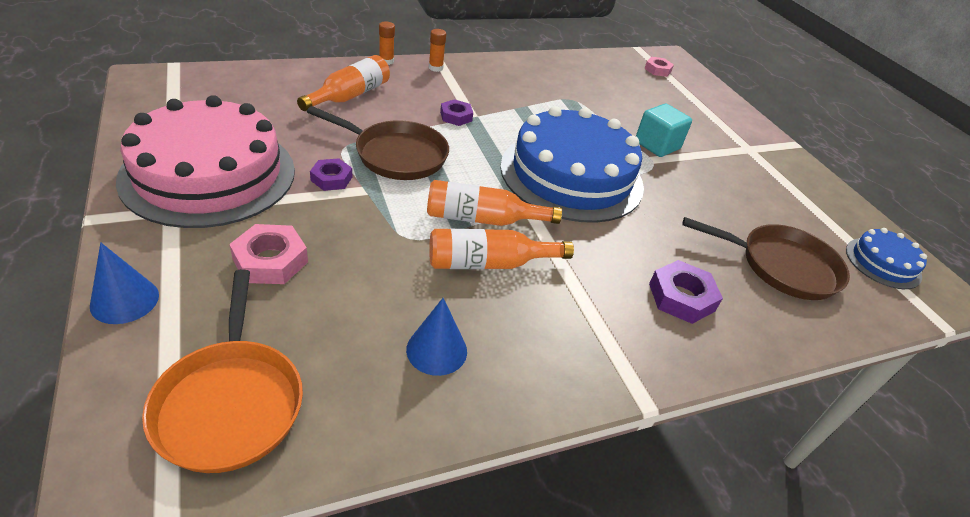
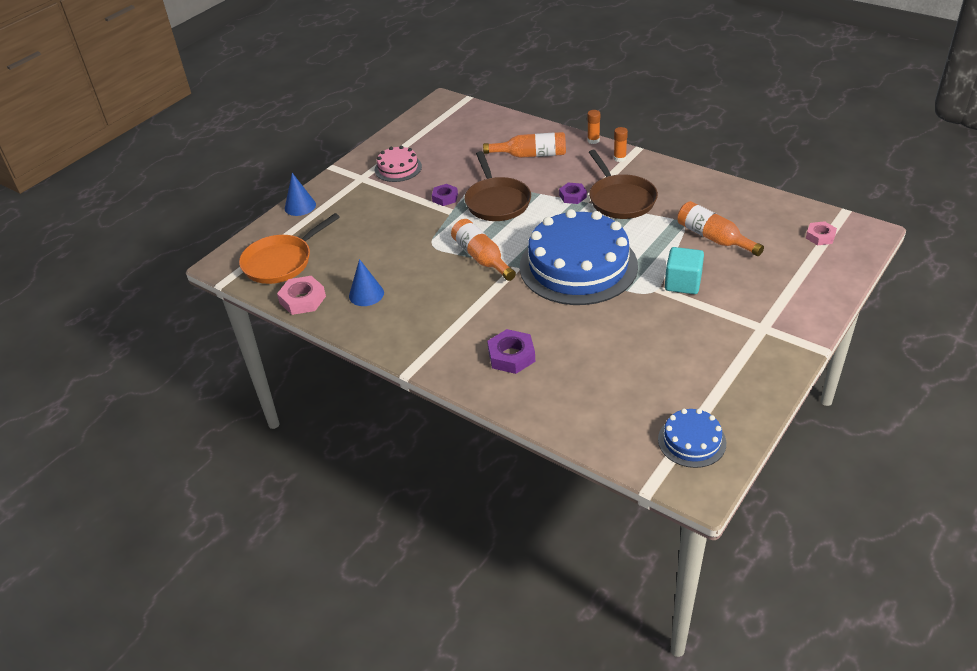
camera: 65 degrees right, 0 degrees up
pink cake [116,95,295,228] -> pink cake [375,146,422,182], size x0.47
pink nut [229,224,308,284] -> pink nut moved to [277,276,326,315]
orange bottle [429,229,574,269] -> orange bottle moved to [677,201,764,256]
brown pan [682,217,850,300] -> brown pan moved to [589,150,658,219]

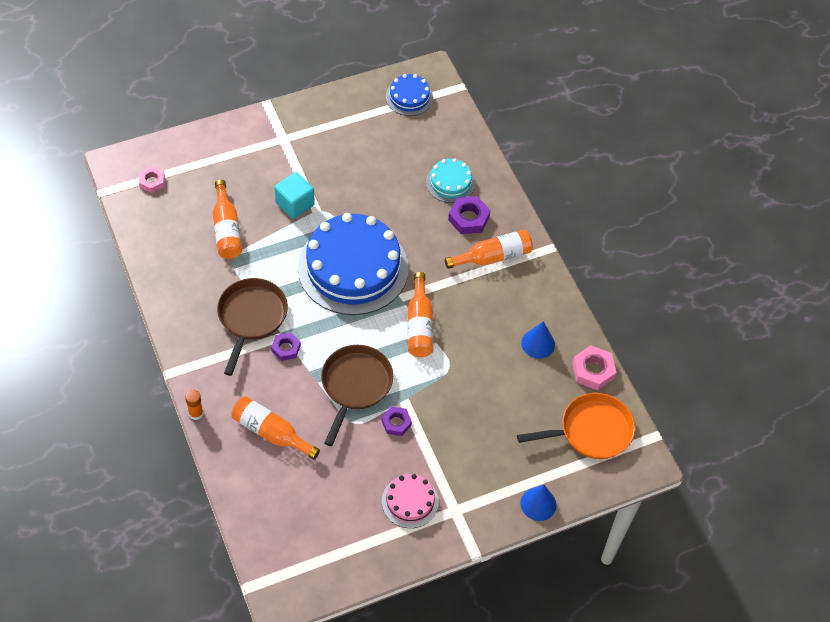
camera: 155 degrees left, 15 degrees up
orange glue stick [614,127,628,162] -> none
none -> turquoise cake [426,158,475,203]
none -> orange bottle [445,230,533,269]

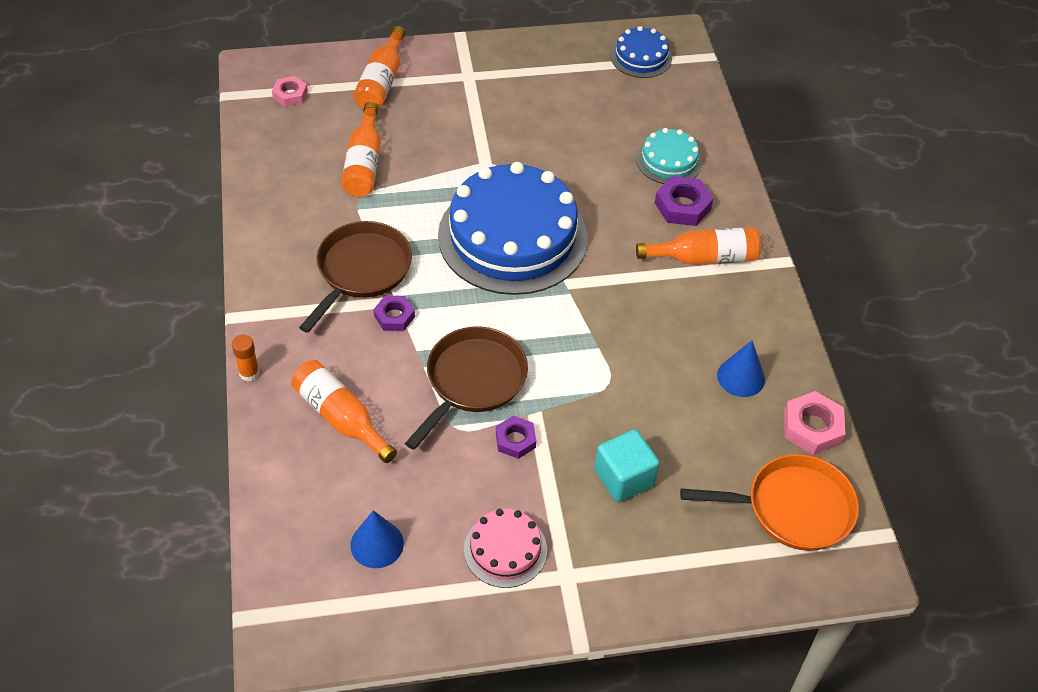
camera: 15 degrees right, 5 degrees down
turquoise cube [274,172,315,219] -> turquoise cube moved to [594,429,660,502]
orange bottle [408,272,433,357] -> orange bottle moved to [353,26,405,109]
blue cone [520,485,556,521] -> blue cone moved to [351,510,404,568]

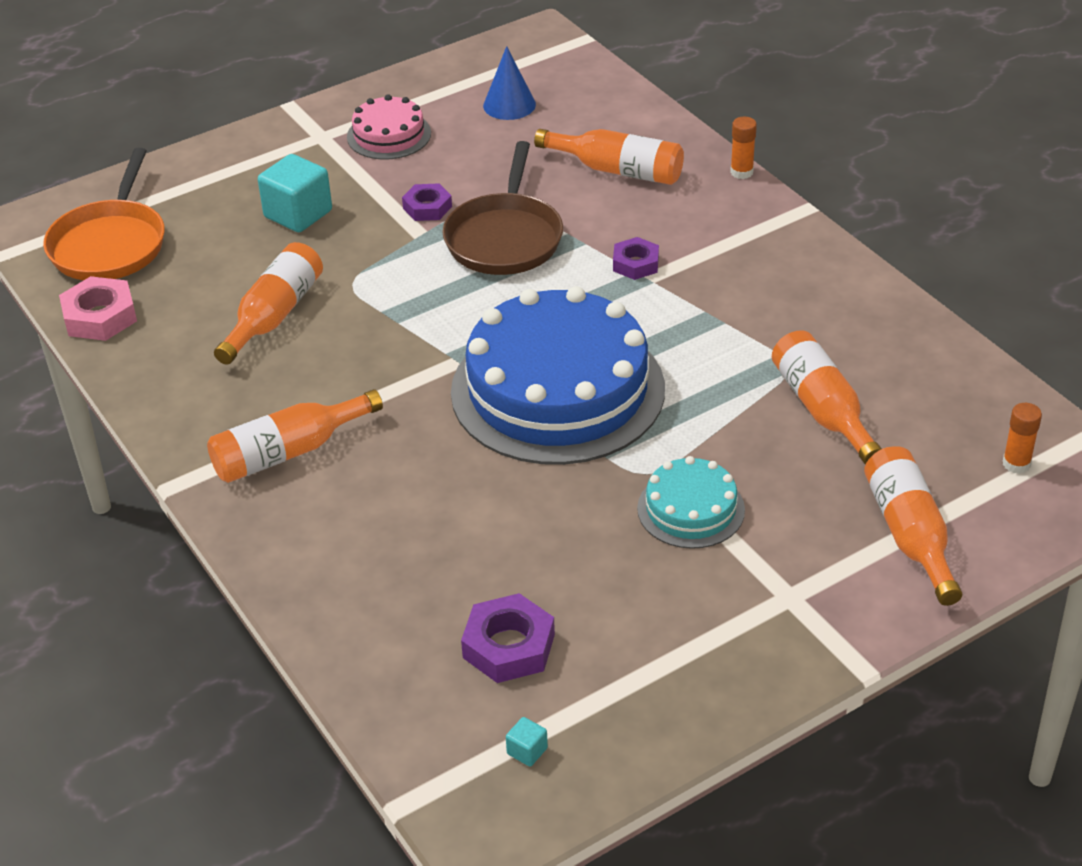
camera: 160 degrees right, 10 degrees down
pink nut [272,76,308,107] -> orange glue stick [1003,403,1042,474]
brown pan [299,221,412,333] -> none
blue cake [611,26,672,78] -> turquoise cube [506,717,548,767]
turquoise cake [636,128,702,184] -> turquoise cake moved to [637,456,745,549]
purple nut [655,176,714,226] -> purple nut moved to [461,593,555,683]
orange pan [680,454,859,551] -> orange pan turned 60 degrees counterclockwise [43,148,165,280]
blue cone [717,340,765,397] -> none
none -> orange bottle [214,242,323,365]

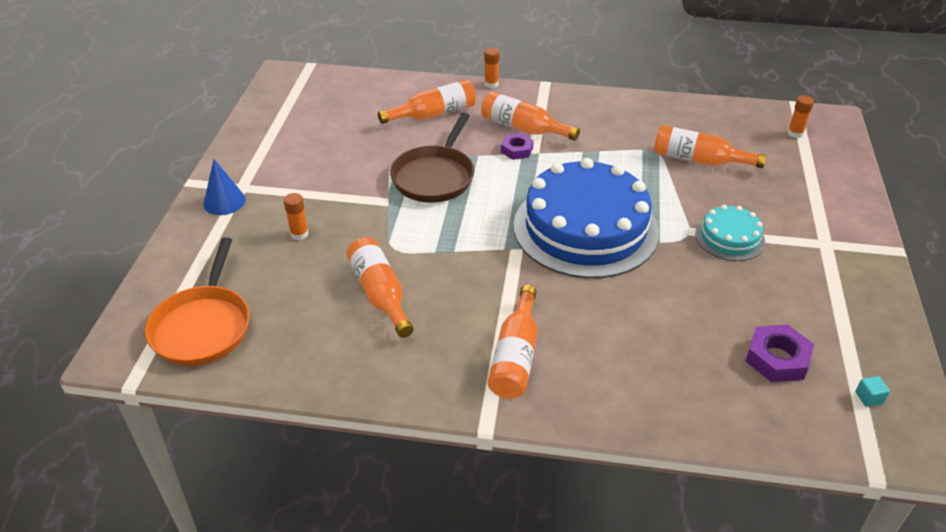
camera: 50 degrees left, 0 degrees up
orange pan [43,148,165,280] -> orange pan turned 45 degrees clockwise [145,237,250,366]
pink nut [59,276,137,341] -> none
turquoise cube [258,154,332,232] -> orange glue stick [284,193,308,240]
pink cake [347,94,431,160] -> none
purple nut [402,183,452,221] -> none
brown pan [442,141,563,275] -> brown pan turned 60 degrees clockwise [390,113,474,203]
blue cone [483,46,536,120] -> blue cone moved to [203,159,246,215]
orange bottle [864,446,962,606] -> orange bottle moved to [481,92,580,141]

